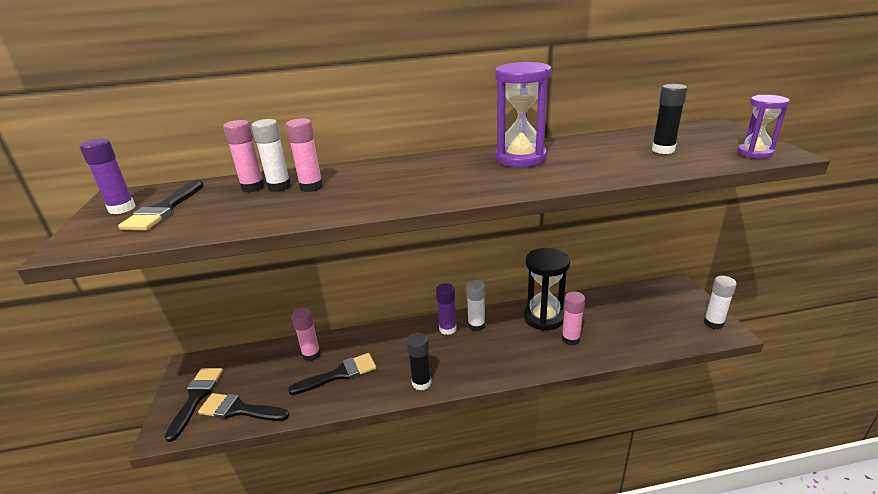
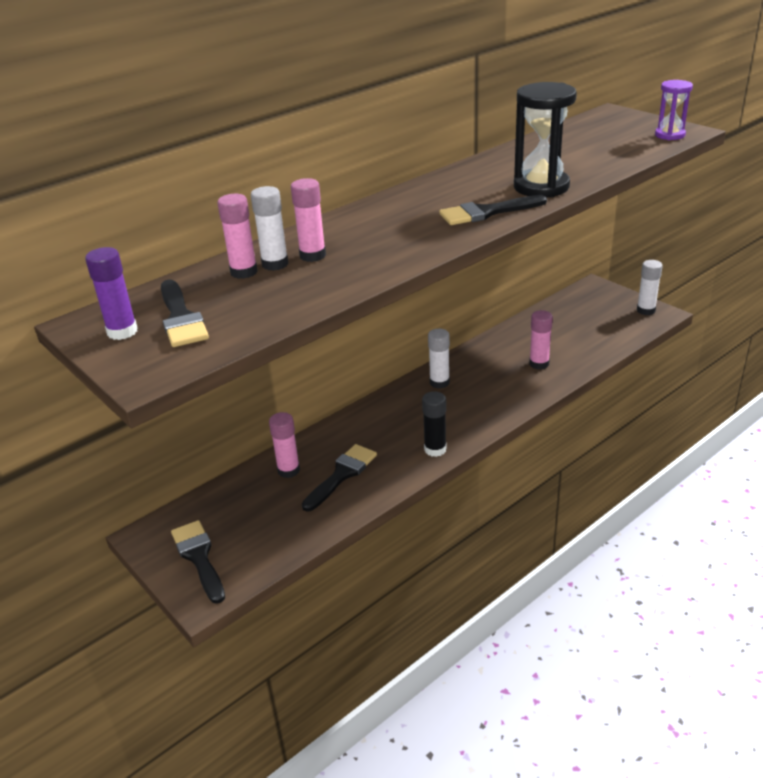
camera: 30 degrees left, 5 degrees up
black brush [198,393,289,421] -> black brush moved to [439,195,547,225]
purple glue stick [436,283,457,335] -> none
purple hourglass [495,62,552,168] -> none
black hourglass [524,248,570,331] -> black hourglass moved to [514,82,577,198]
black glue stick [652,84,687,154] -> none

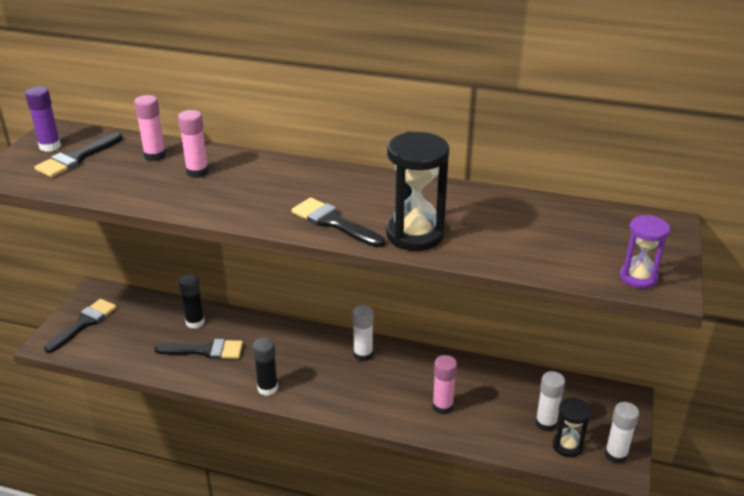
camera: 55 degrees right, 0 degrees up
white glue stick [251,186,289,271] -> white glue stick moved to [535,371,565,432]
pink glue stick [269,412,300,478] -> black glue stick [179,274,205,329]
none -> black hourglass [552,397,591,457]

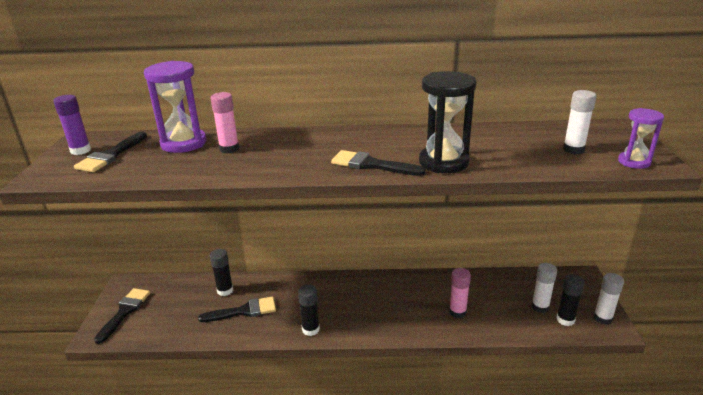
camera: 15 degrees left, 5 degrees down
pink glue stick [134,95,166,161] -> purple hourglass [144,61,207,153]
white glue stick [352,305,373,361] -> white glue stick moved to [563,90,597,154]
black hourglass [552,397,591,457] -> black glue stick [556,274,585,326]

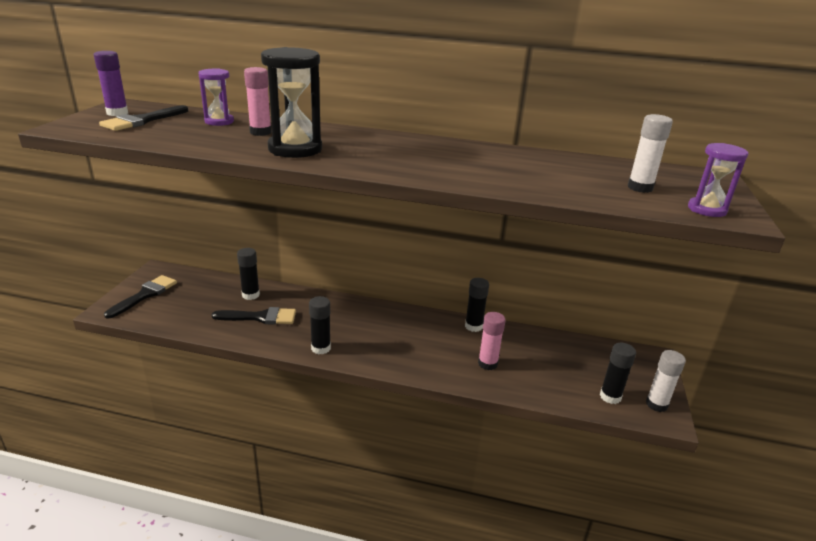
camera: 10 degrees right, 0 degrees up
purple hourglass [144,61,207,153] -> purple hourglass [198,69,234,126], size x0.59
black brush [331,150,426,176] -> none
black hourglass [419,71,477,173] -> black hourglass moved to [261,47,322,158]
white glue stick [531,263,557,313] -> none
none -> black glue stick [465,278,489,332]

